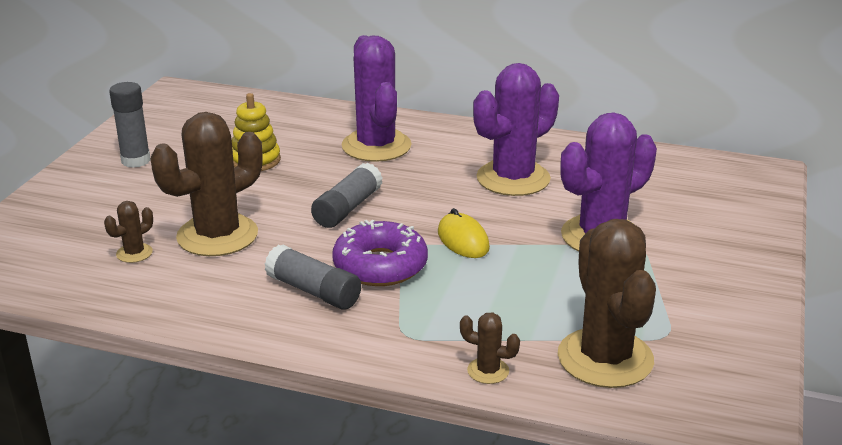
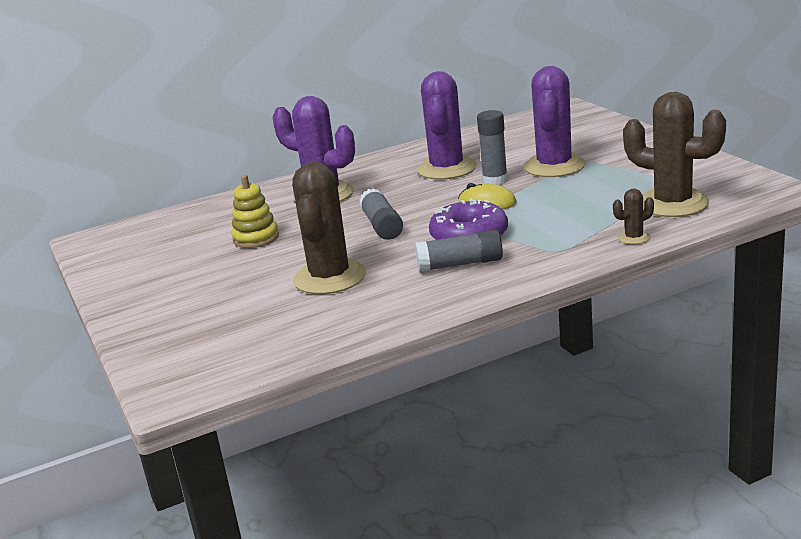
camera: 40 degrees left, 5 degrees down
brown cactus [104,201,153,263] -> none
grey glue stick [109,82,151,168] -> grey glue stick moved to [477,110,508,185]

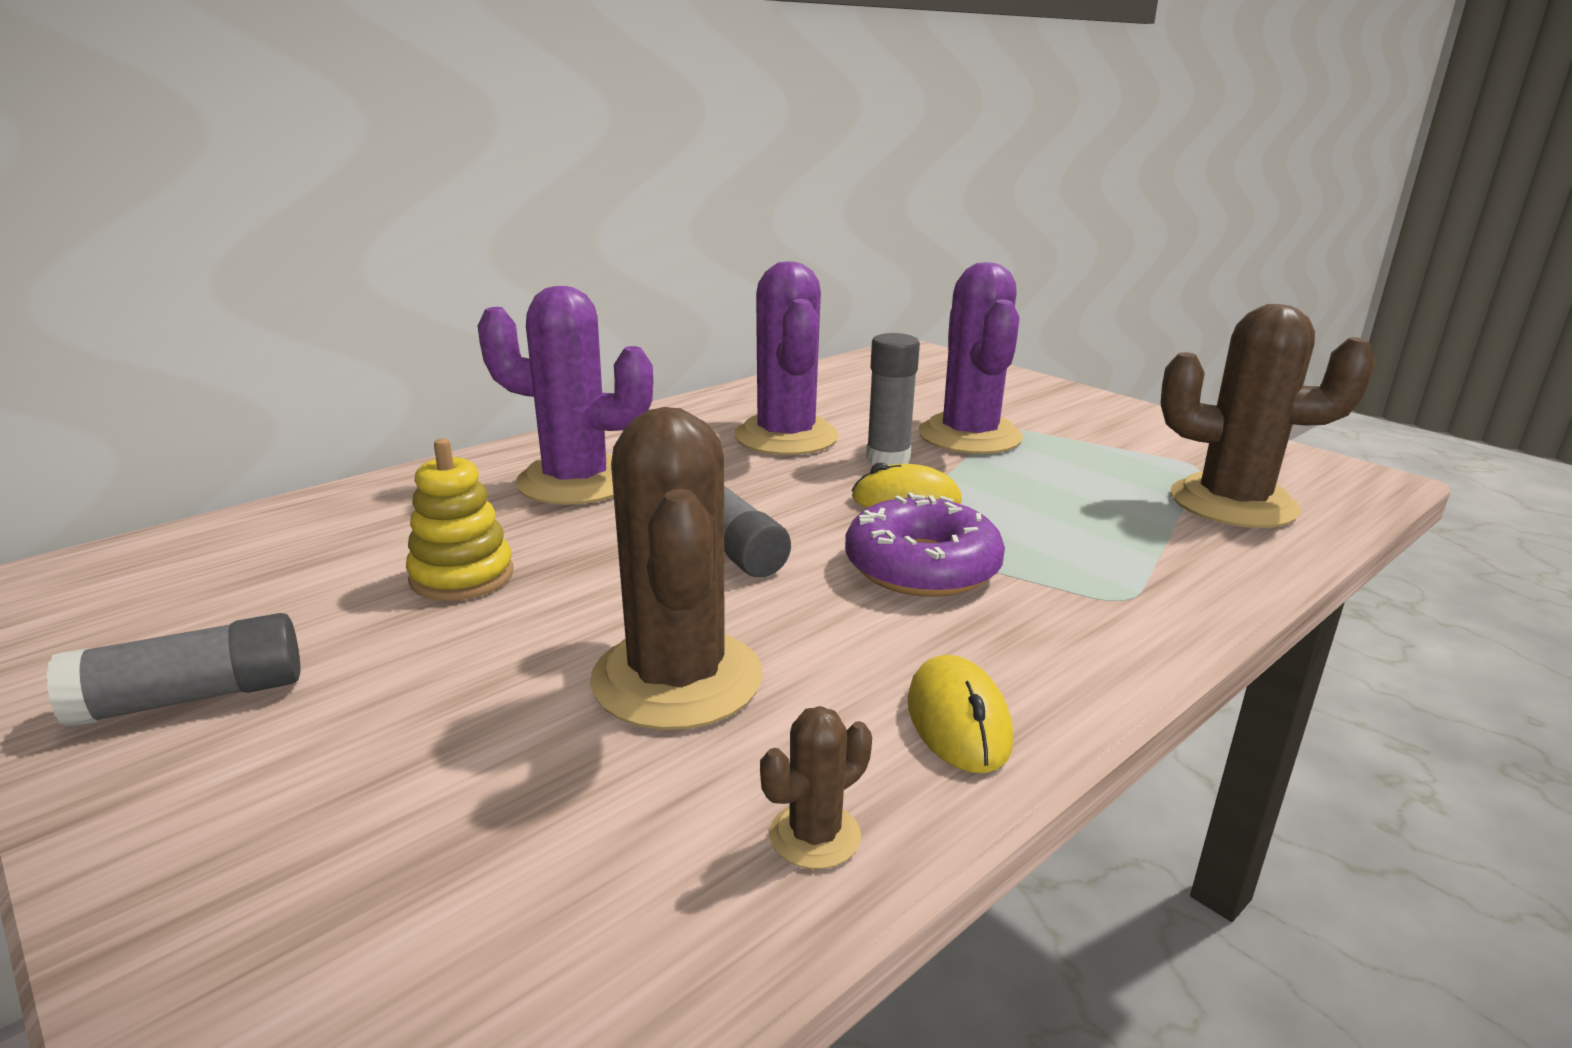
camera: 20 degrees left, 0 degrees up
grey glue stick [415,230,503,272] -> grey glue stick moved to [46,613,300,728]
brown cactus [613,189,654,244] -> brown cactus moved to [760,706,872,869]
none -> yellow mouse [908,655,1013,773]

